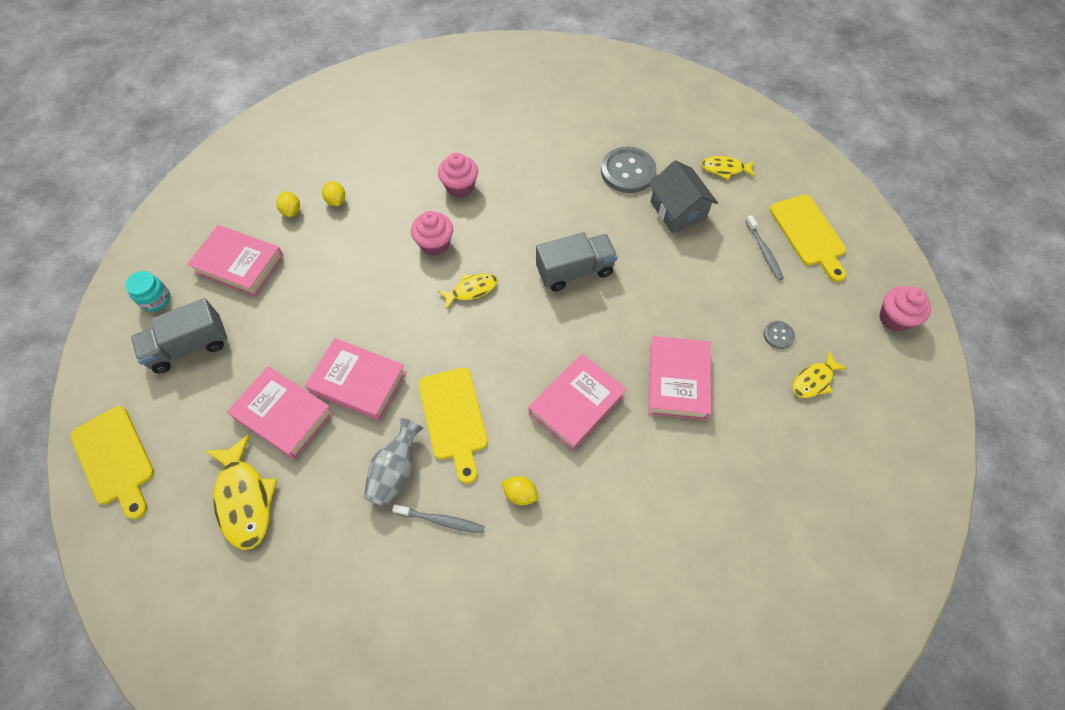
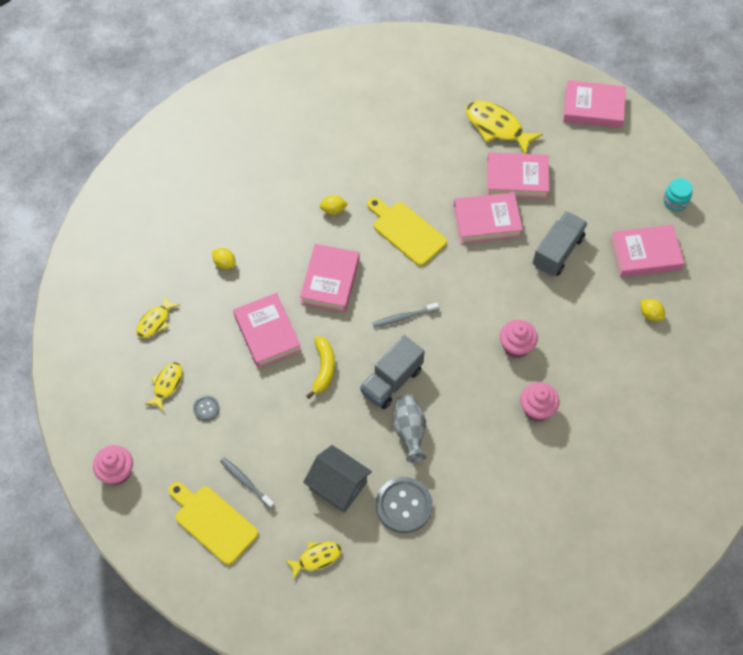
camera: 150 degrees right, 0 degrees up
yellow cutting board [70,406,154,520] -> pink book [563,80,626,128]
grey truck [131,298,227,373] -> grey truck moved to [533,211,587,276]
yellow lemon [322,181,345,206] -> yellow lemon moved to [212,248,236,269]
grey vase [364,418,424,508] -> grey vase moved to [394,394,426,463]
grey toothbrush [392,504,484,534] -> grey toothbrush moved to [373,303,439,327]
yellow fish [438,274,497,310] -> yellow fish moved to [136,295,180,338]
none -> yellow banana [306,336,335,399]

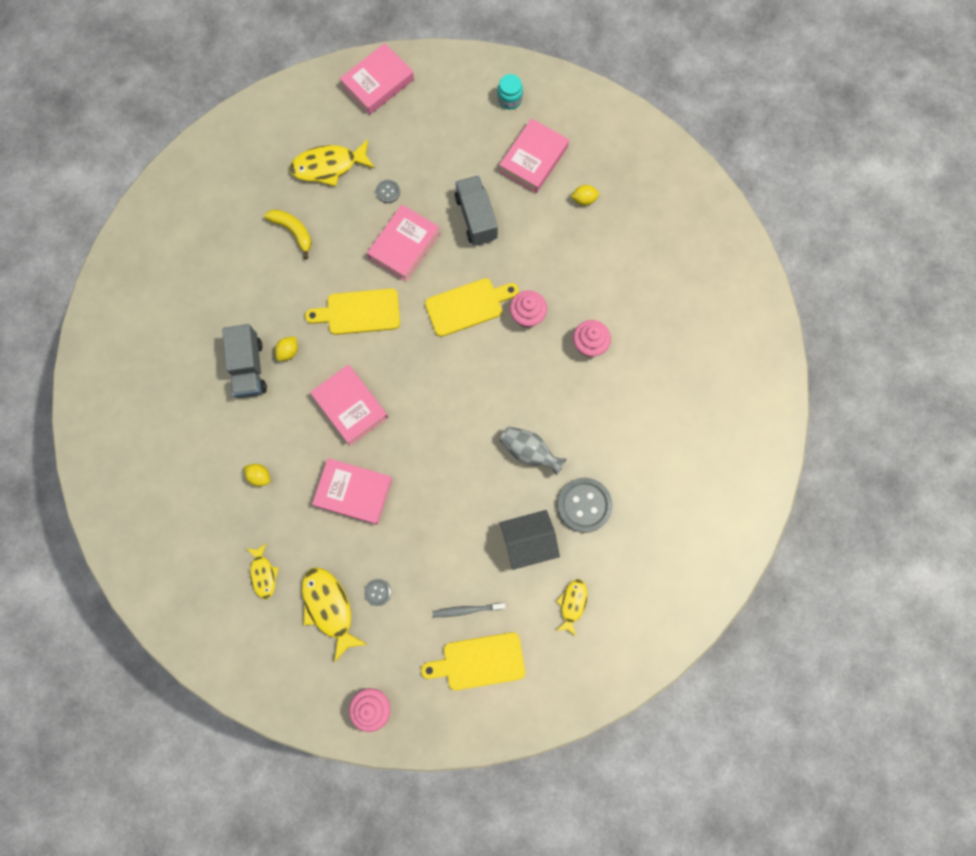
camera: 50 degrees left, 15 degrees up
yellow fish [145,362,182,411] -> yellow fish [302,567,368,663], size x1.69
yellow lemon [212,248,236,269] -> yellow lemon turned 45 degrees clockwise [244,464,270,486]
yellow banana [306,336,335,399] -> yellow banana moved to [264,209,312,259]
grey truck [360,335,425,409] -> grey truck moved to [222,324,267,398]
grey toothbrush [373,303,439,327] -> none
pink book [487,152,549,199] -> grey button [376,180,400,203]
none -> yellow cutting board [425,278,519,337]

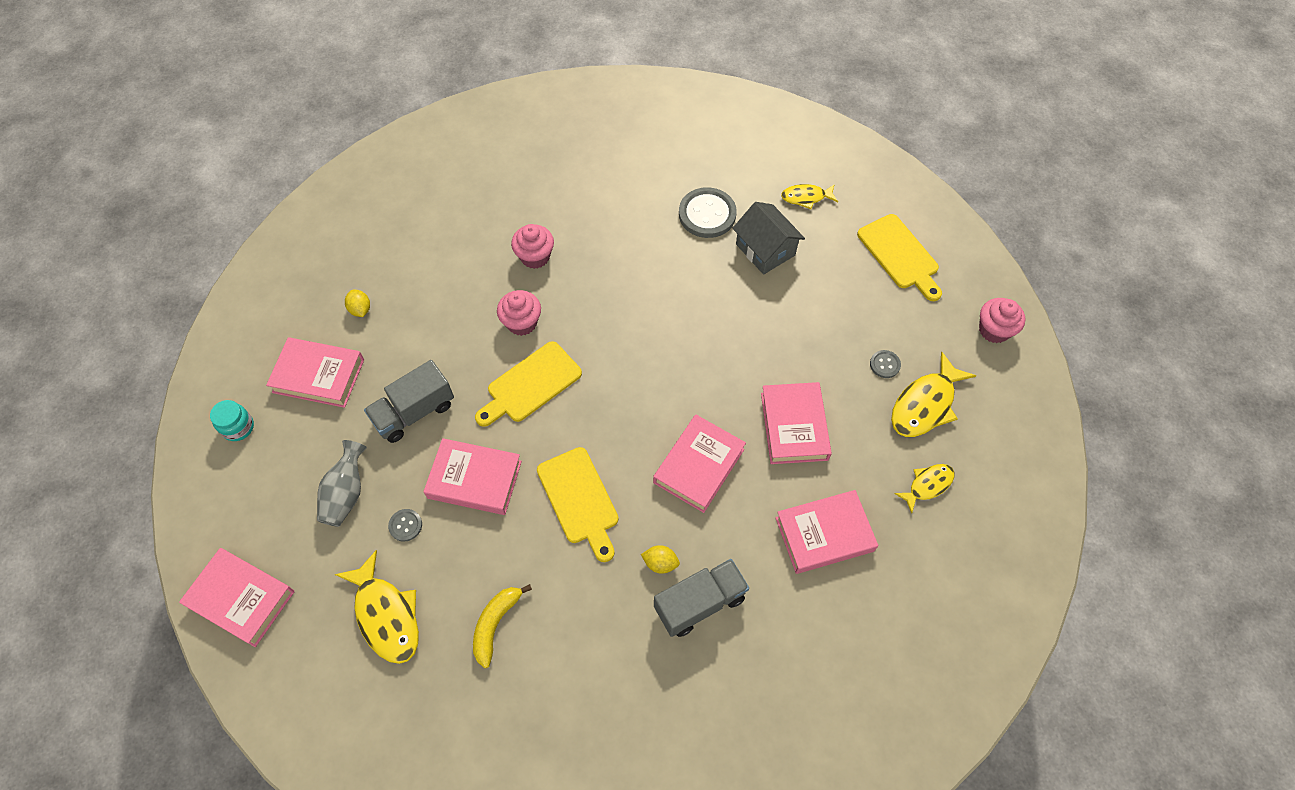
camera: 110 degrees left, 15 degrees down
yellow lemon [244,464,270,486] -> pink book [775,490,878,574]
yellow cutting board [425,278,519,337] -> yellow cutting board turned 90 degrees counterclockwise [475,341,582,427]
grey toothbrush [433,603,506,617] -> none
grey vase [500,426,567,476] -> grey vase moved to [317,440,367,527]

